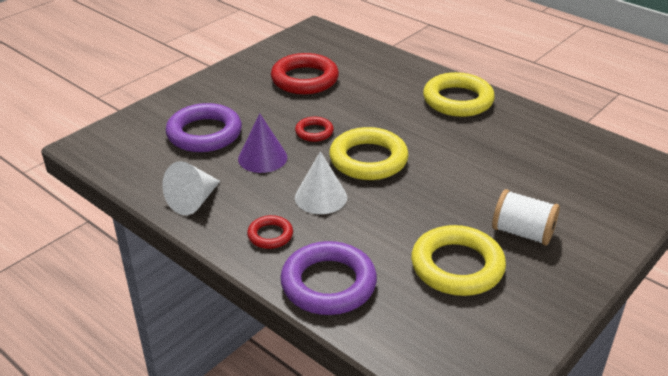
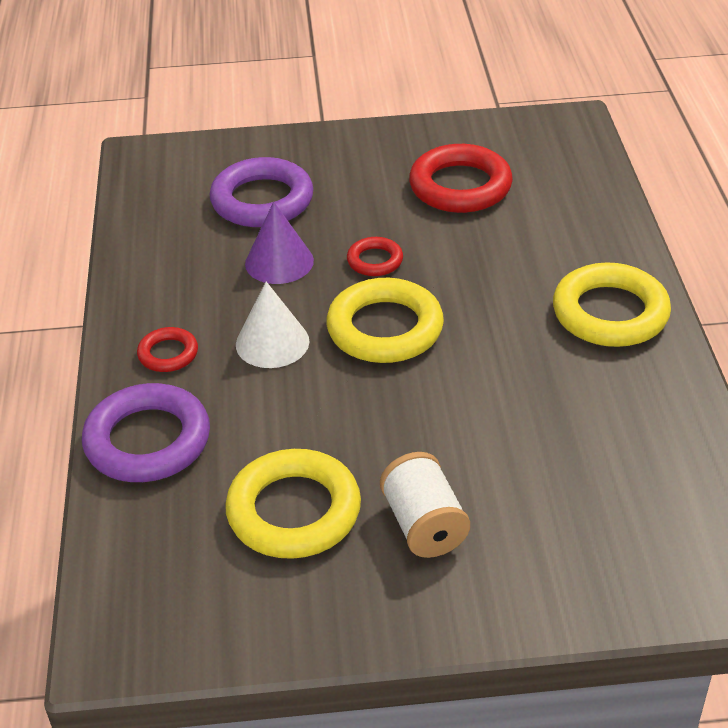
camera: 45 degrees right, 5 degrees up
white cone [162,161,220,215] -> none

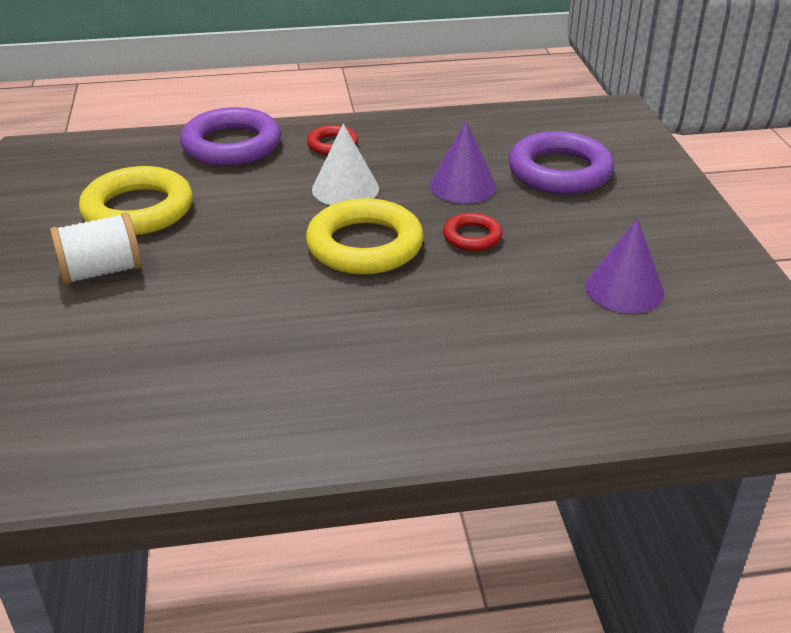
camera: 85 degrees right, 5 degrees down
red ring [409,144,513,213] -> purple cone [585,218,664,313]
yellow ring [553,262,671,347] -> none

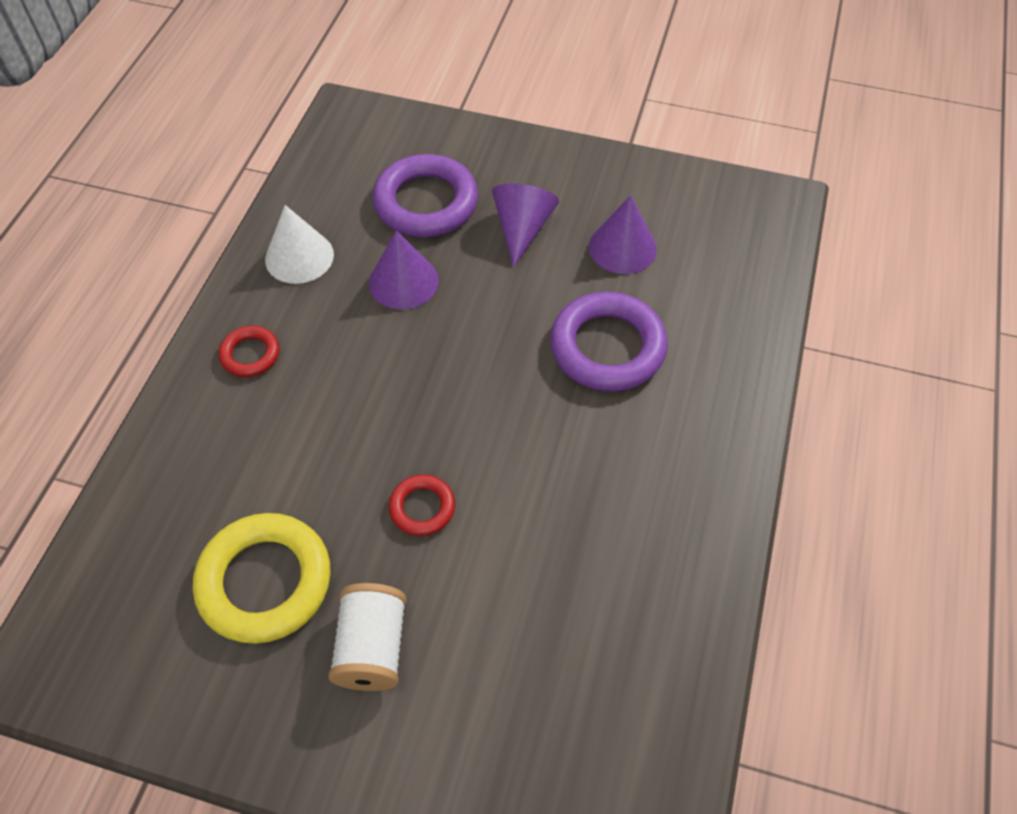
camera: 65 degrees left, 20 degrees up
purple ring [180,107,281,166] -> purple ring moved to [550,292,668,391]
yellow ring [306,198,424,275] -> none
white cone [312,123,379,205] -> white cone moved to [265,205,334,284]
red ring [443,213,502,251] -> red ring moved to [389,474,455,536]
none -> purple cone [492,183,559,267]

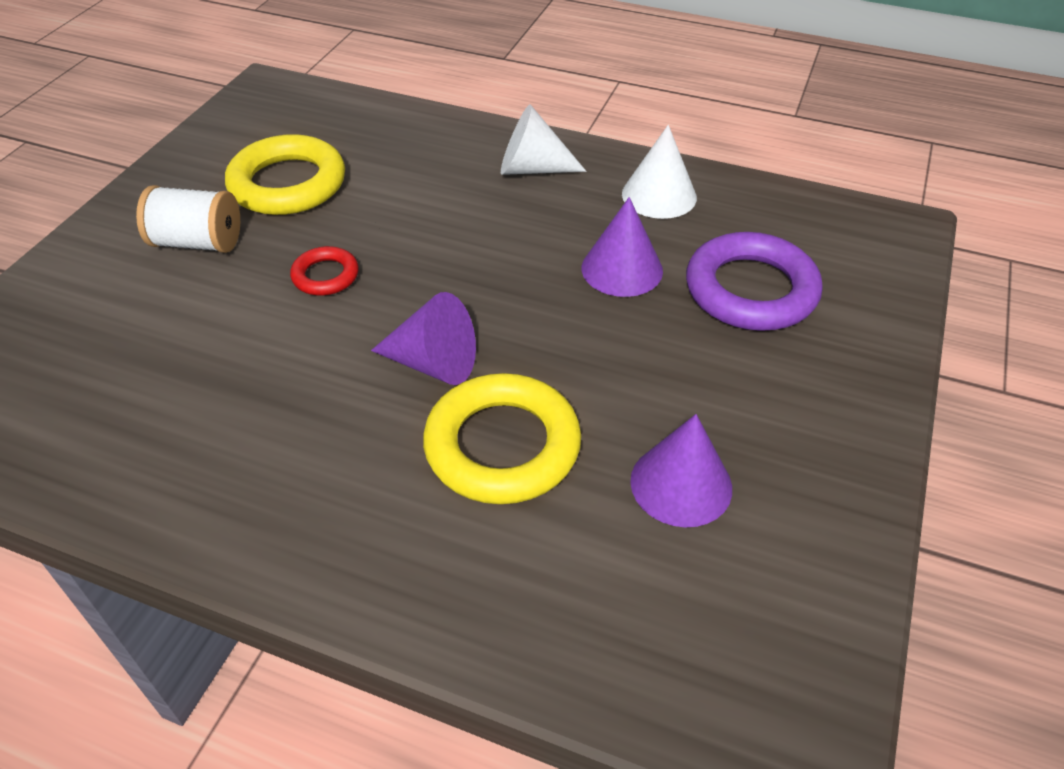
camera: 95 degrees right, 10 degrees down
red ring [219,326,279,377] -> white cone [501,104,586,175]
purple cone [492,183,559,267] -> purple cone moved to [371,292,476,385]
purple ring [550,292,668,391] -> yellow ring [423,373,581,504]

